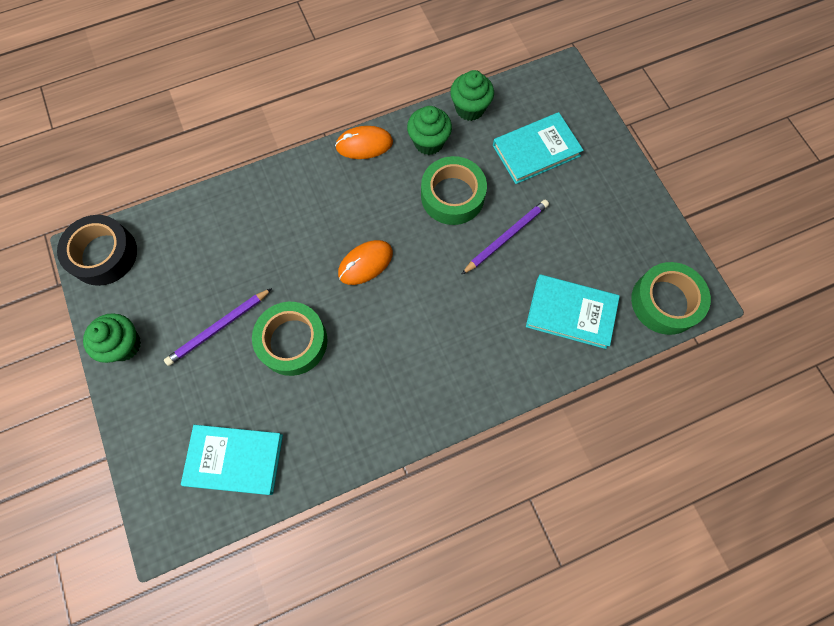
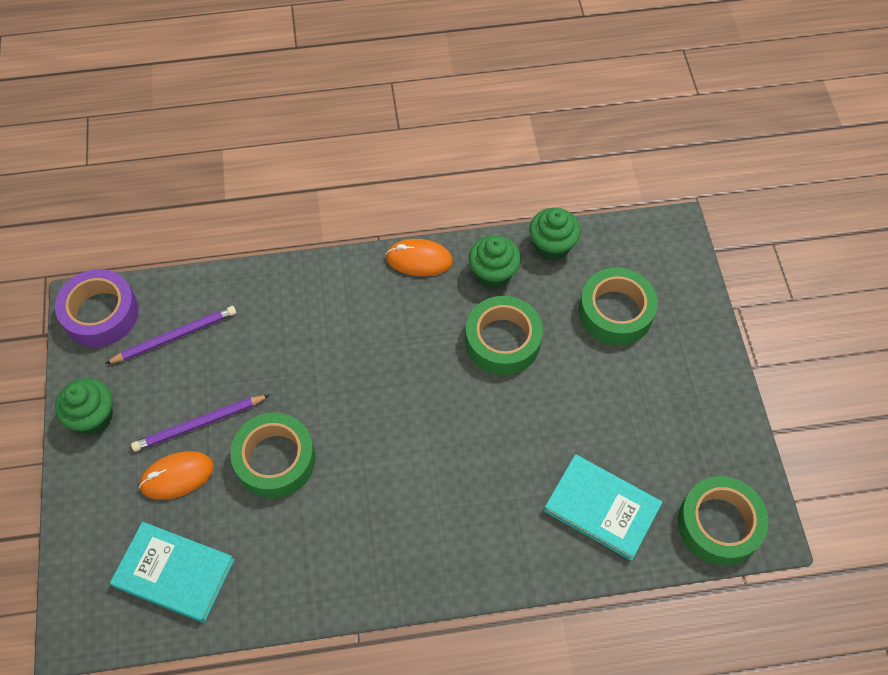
camera: 15 degrees right, 10 degrees down
black tape [57,215,137,286] -> purple tape [55,269,139,347]
orange mouse [338,240,393,285] -> orange mouse moved to [139,451,214,500]
purple pencil [461,200,549,275] -> purple pencil moved to [105,306,236,364]
turquoise book [493,112,584,184] -> green tape [579,267,658,345]

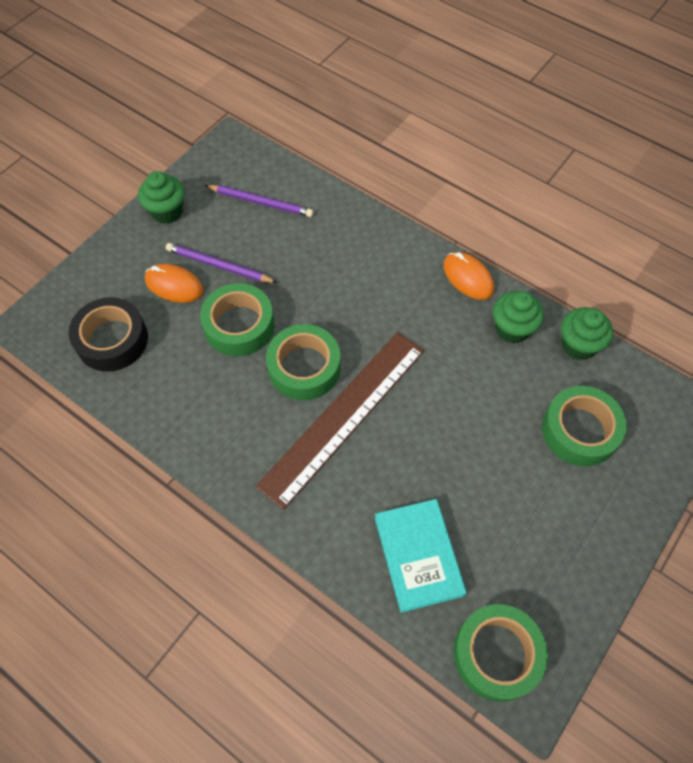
camera: 45 degrees right, 0 degrees up
purple tape [55,269,139,347] -> none
turquoise book [110,522,234,623] -> black tape [69,297,148,372]
green tape [465,296,543,375] -> green tape moved to [266,324,341,400]
none -> brown ruler [256,332,424,510]

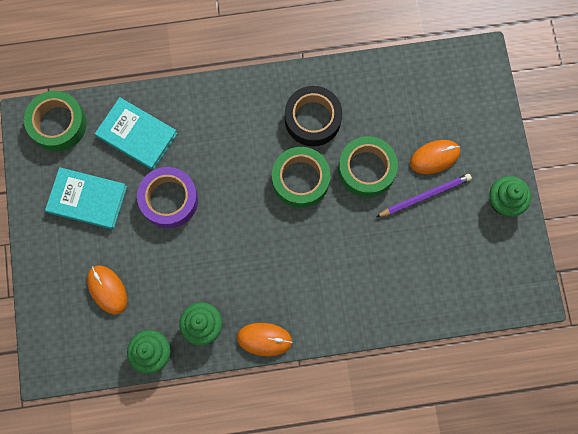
camera: 135 degrees right, 15 degrees up
black tape [69,297,148,372] -> black tape moved to [285,86,342,146]
purple pencil [204,185,314,217] -> none
brown ruler [256,332,424,510] -> none
green tape [542,386,627,467] -> orange mouse [87,266,127,315]
none -> turquoise book [45,167,127,230]
none -> purple tape [137,167,198,228]

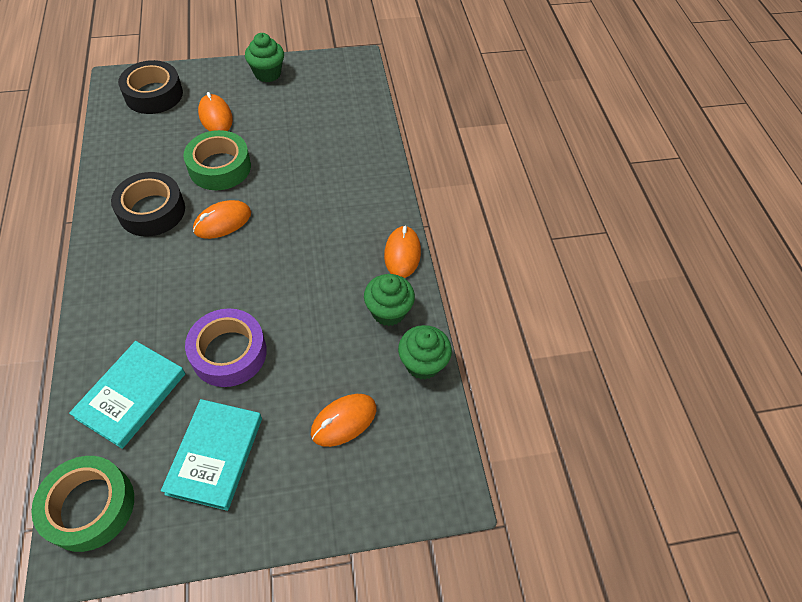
camera: 95 degrees left, 20 degrees down
green tape [272,147,331,208] -> orange mouse [193,200,251,239]
purple pencil [376,174,472,217] -> none
none -> black tape [118,60,183,114]

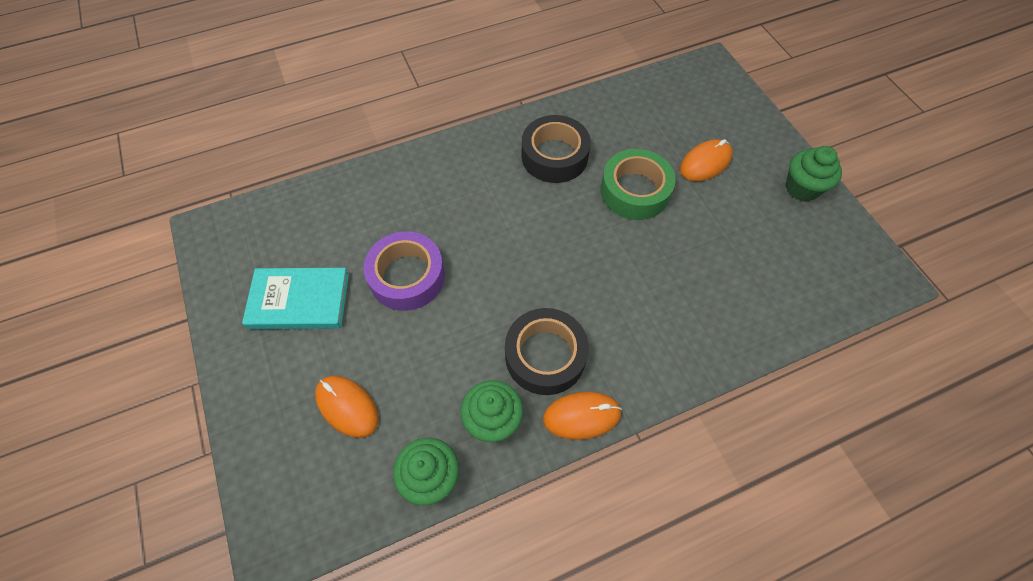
camera: 80 degrees right, 5 degrees up
green tape [31,456,134,552] -> none
turquoise book [69,341,185,449] -> none
black tape [118,60,183,114] -> black tape moved to [505,308,589,395]
orange mouse [193,200,251,239] -> none

